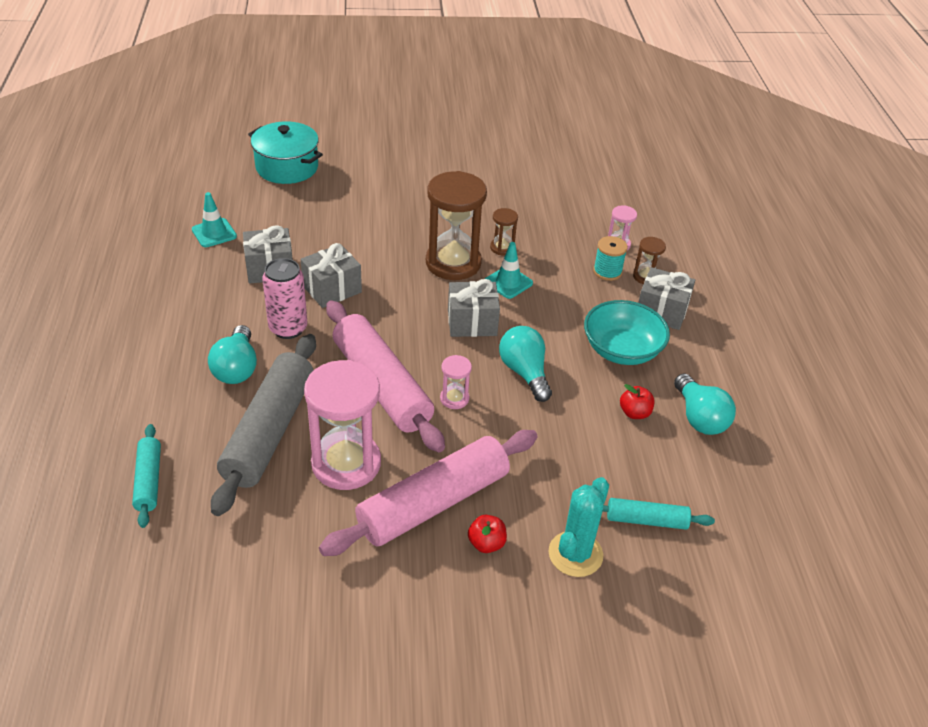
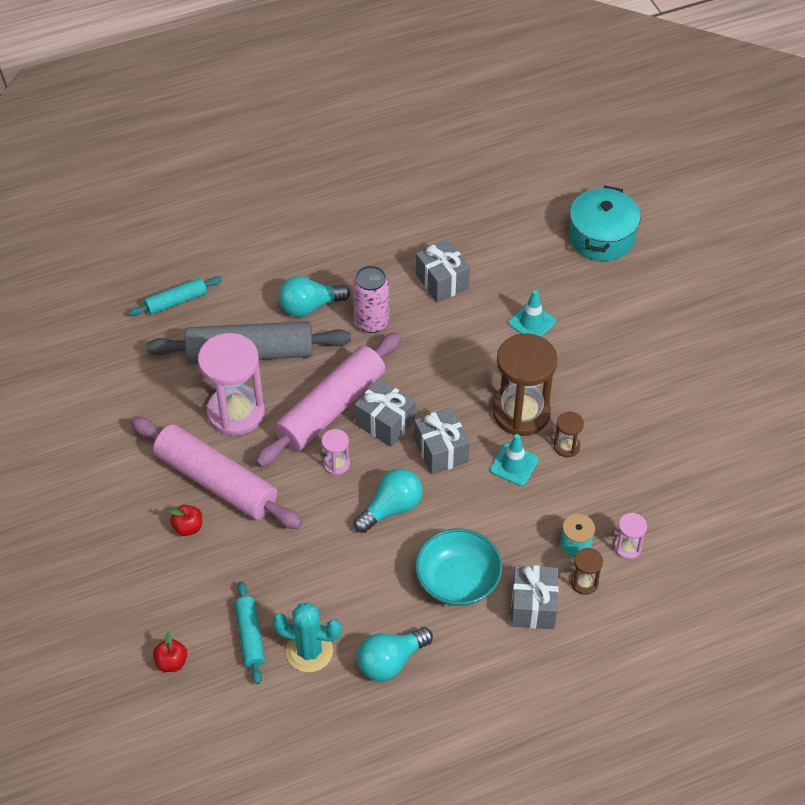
camera: 75 degrees right, 10 degrees up
turquoise traffic cone [192,192,237,247] -> turquoise traffic cone moved to [508,290,556,337]
grey gift [301,243,362,308] -> grey gift moved to [355,379,415,447]
turquoise cactus [548,477,609,577] -> turquoise cactus moved to [273,602,341,672]
red apple [620,384,654,419] -> red apple moved to [153,631,187,672]

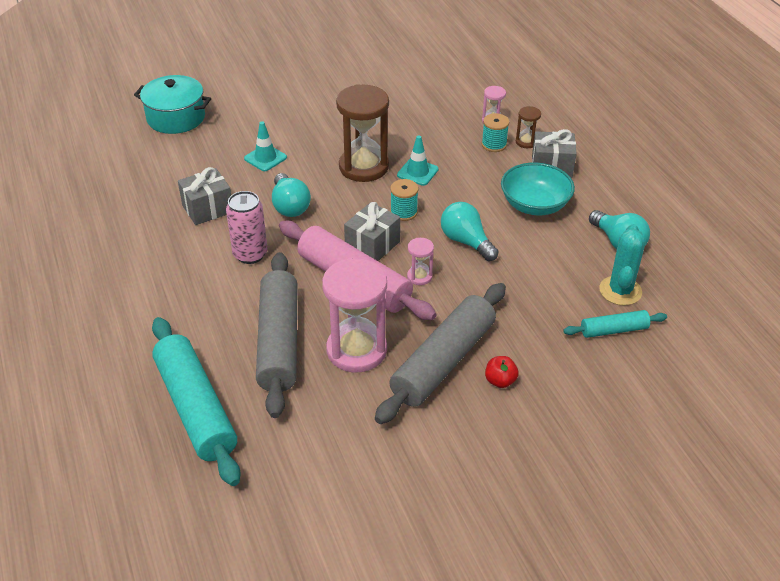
camera: 90 degrees left, 10 degrees down
turquoise rolling pin [128,276,222,316] -> turquoise rolling pin [152,317,240,486], size x1.99
pink rolling pin [131,416,302,529] -> grey rolling pin [375,283,506,424]
red apple [153,631,187,672] -> none
turquoise light bulb [279,276,350,317] -> turquoise light bulb moved to [272,173,311,217]
grey gift [414,407,470,475] -> turquoise spool [390,179,418,221]
brown hourglass [554,411,584,457] -> none

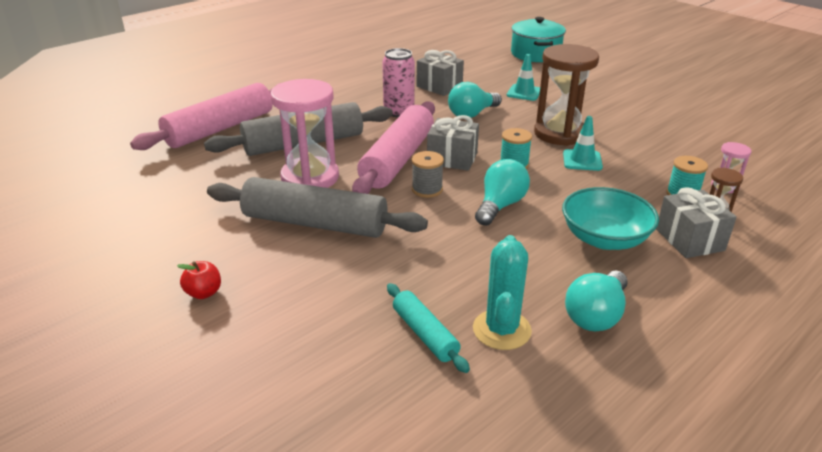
camera: 70 degrees right, 10 degrees down
turquoise rolling pin [152,317,240,486] -> pink rolling pin [130,83,274,150]
pink hourglass [407,238,434,285] -> grey spool [412,151,444,198]
red apple [485,356,519,388] -> red apple moved to [177,261,221,299]
turquoise cactus [599,224,646,306] -> turquoise cactus turned 75 degrees counterclockwise [473,235,532,350]

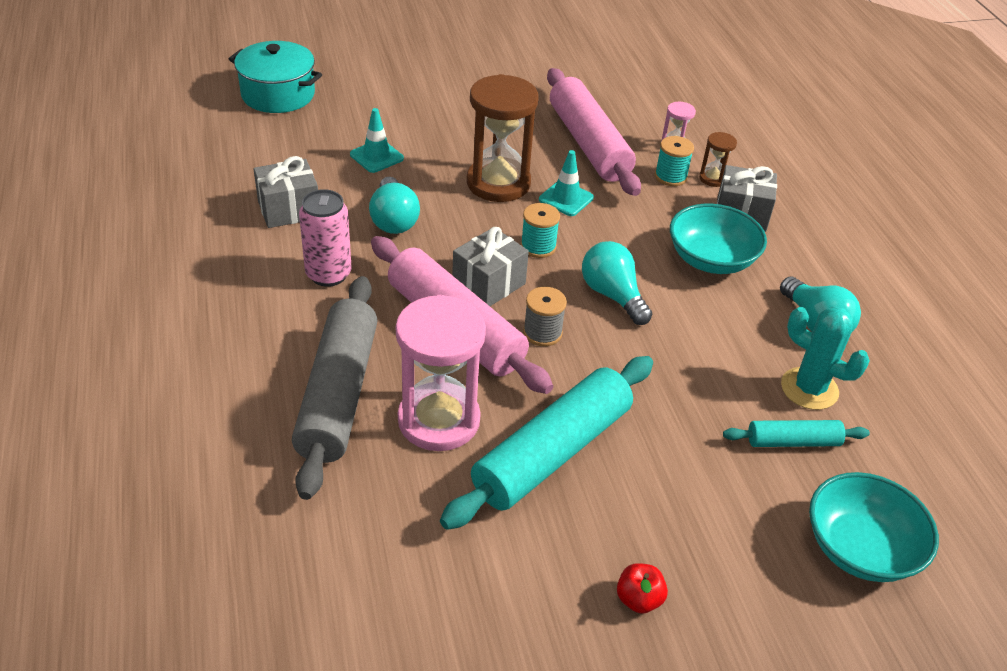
camera: 65 degrees left, 10 degrees up
pink rolling pin [130,83,274,150] -> pink rolling pin moved to [547,68,641,196]
grey rolling pin [207,177,428,238] -> turquoise rolling pin [440,356,653,530]
none -> turquoise bowl [809,472,939,582]

